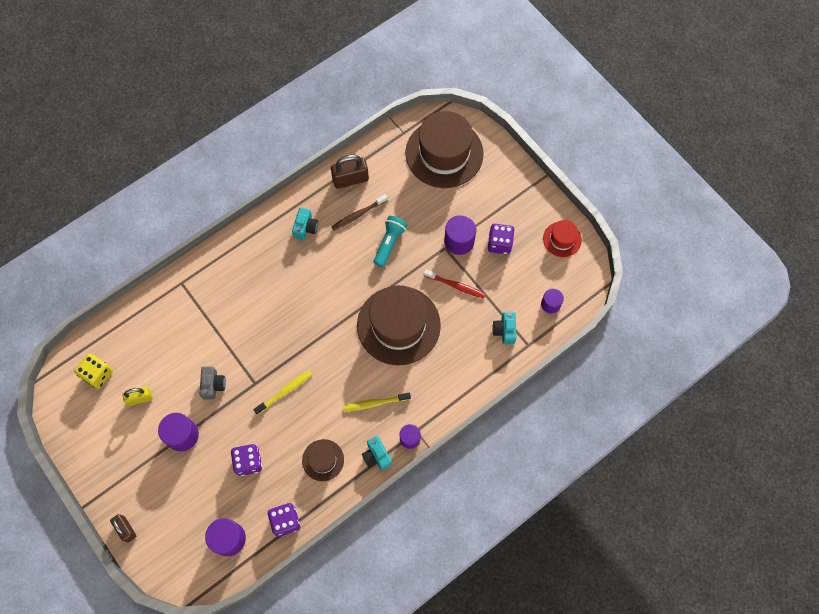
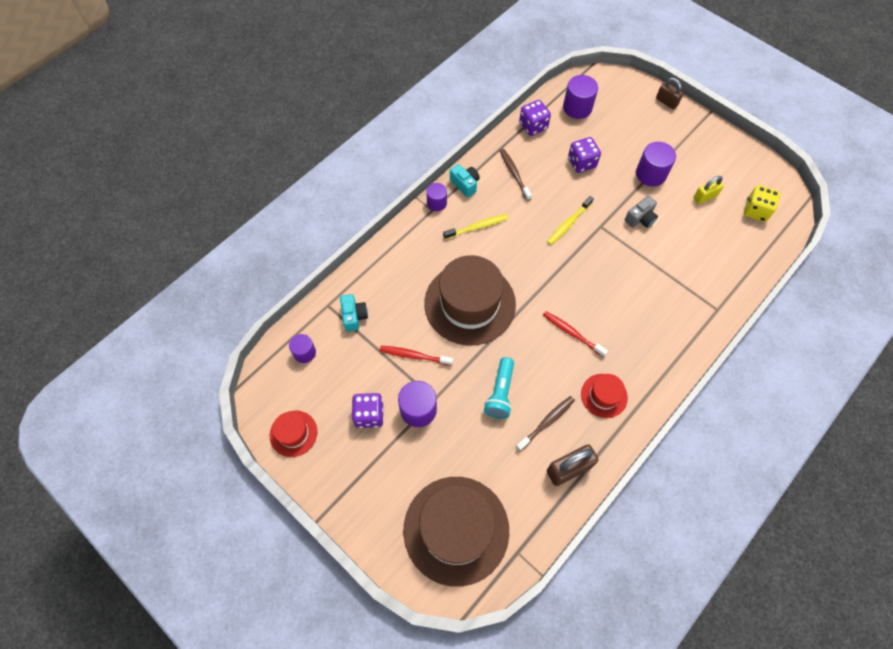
camera: 170 degrees right, 5 degrees down
grey camera [200,366,226,400] -> grey camera turned 120 degrees counterclockwise [625,196,658,228]
turquoise camera [292,207,318,240] -> red hat [581,374,628,418]
brown hat [302,439,344,481] -> brown toothbrush [500,149,532,201]
none -> red toothbrush [543,311,608,357]

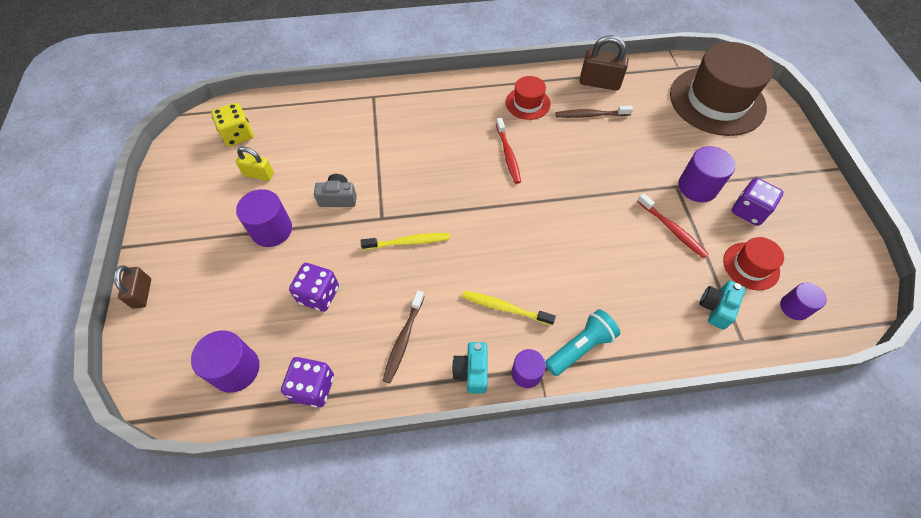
camera: 140 degrees left, 5 degrees down
red hat [270,411,317,457] -> red hat moved to [723,237,784,291]
brown hat [424,255,516,346] -> none
turquoise flashlight [484,357,514,419] -> turquoise flashlight moved to [545,309,620,376]

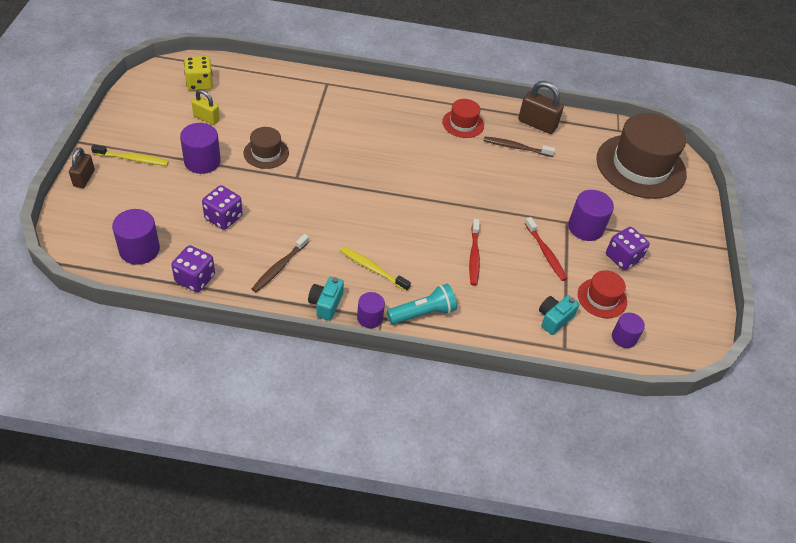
camera: 10 degrees right, 10 degrees down
grey camera [314,174,357,207] -> brown hat [244,127,289,169]
yellow toothbrush [361,233,450,250] -> yellow toothbrush moved to [91,144,169,166]
red toothbrush [496,118,521,184] -> red toothbrush moved to [469,219,480,286]

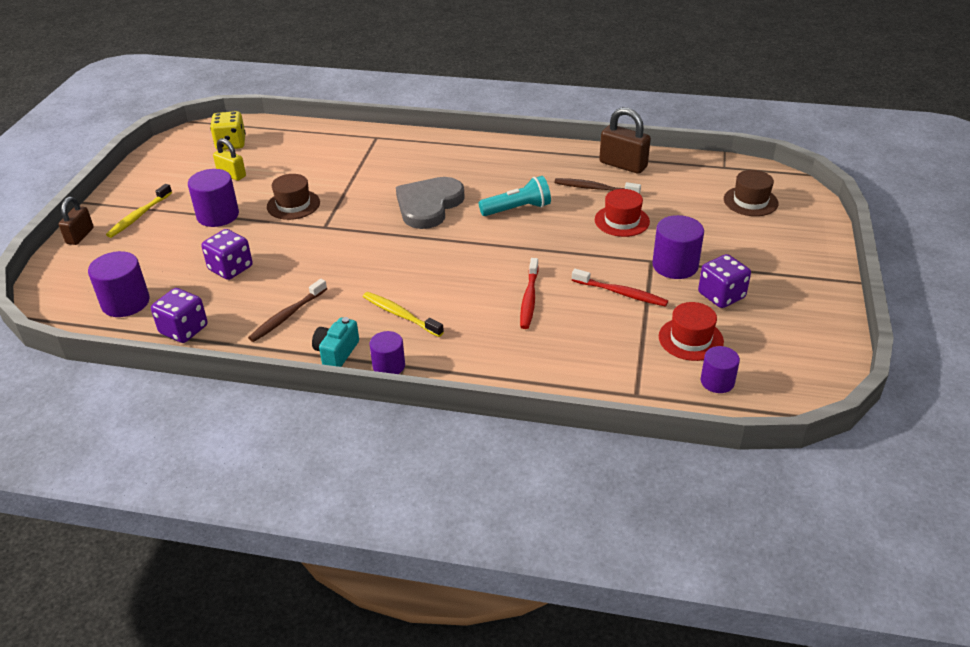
camera: 10 degrees right, 10 degrees down
yellow toothbrush [91,144,169,166] -> yellow toothbrush turned 105 degrees clockwise [106,184,172,238]
turquoise flashlight [387,284,457,324] -> turquoise flashlight moved to [479,176,551,216]
red hat [442,99,484,138] -> red hat moved to [595,189,650,237]
red toothbrush [525,217,567,281] -> red toothbrush turned 45 degrees counterclockwise [572,269,668,307]
turquoise camera [539,295,579,335] -> none
brown hat [596,113,687,199] -> brown hat [724,170,779,216], size x0.48
none -> grey heart [396,177,465,229]

